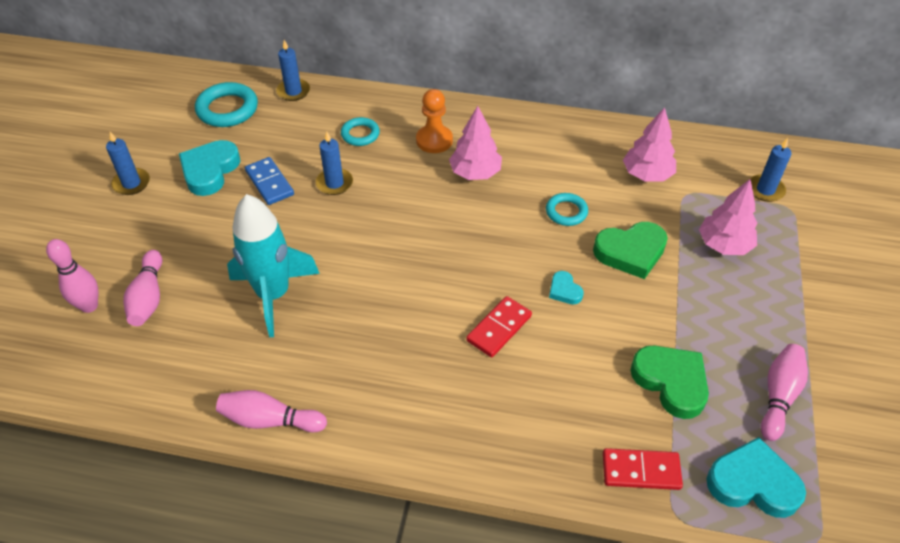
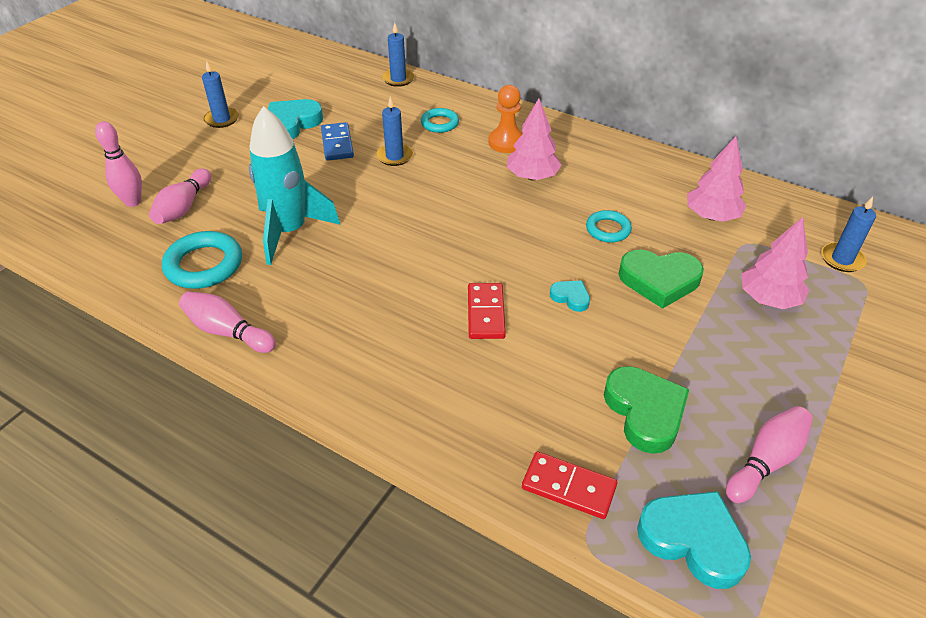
camera: 20 degrees right, 5 degrees down
turquoise ring [195,82,258,127] -> turquoise ring moved to [162,231,242,289]
red domino [466,296,532,357] -> red domino turned 60 degrees counterclockwise [468,283,506,339]
turquoise heart [549,271,584,304] -> turquoise heart turned 135 degrees clockwise [550,280,590,312]

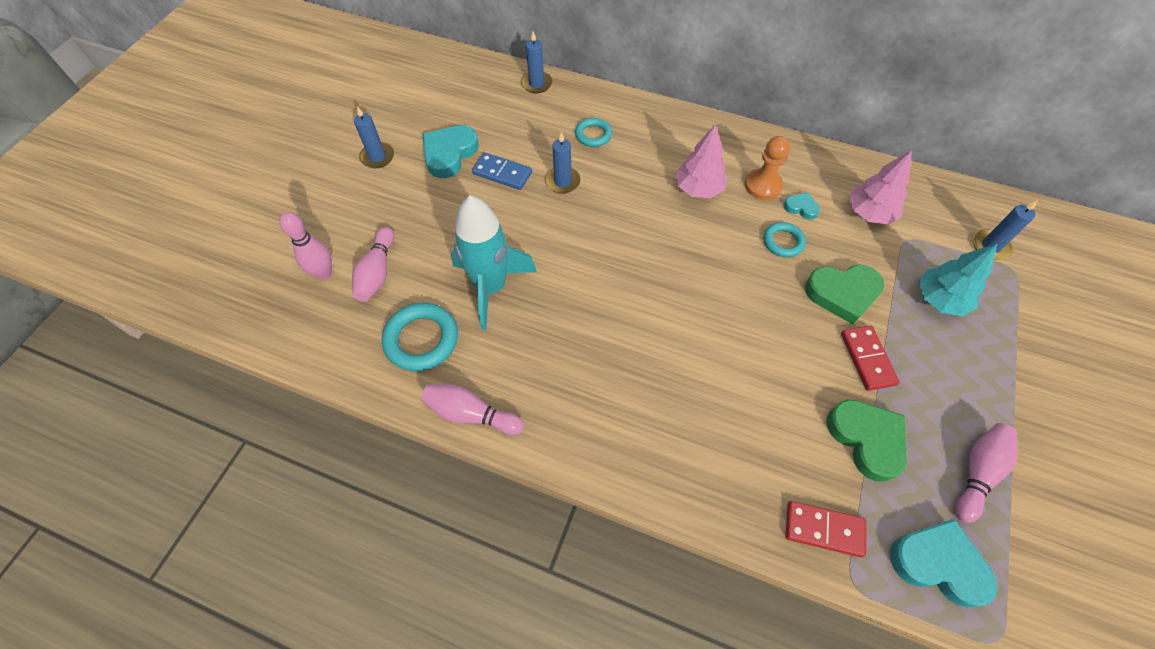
camera: 10 degrees left, 15 degrees up
blue domino [321,122,354,161] -> blue domino turned 45 degrees counterclockwise [472,152,532,190]
red domino [468,283,506,339] -> red domino moved to [841,325,900,391]
orange pawn [488,85,523,153] -> orange pawn moved to [745,136,790,200]
turquoise heart [550,280,590,312] -> turquoise heart moved to [783,192,820,220]
pink tree [742,217,809,309] -> turquoise tree [918,244,997,316]

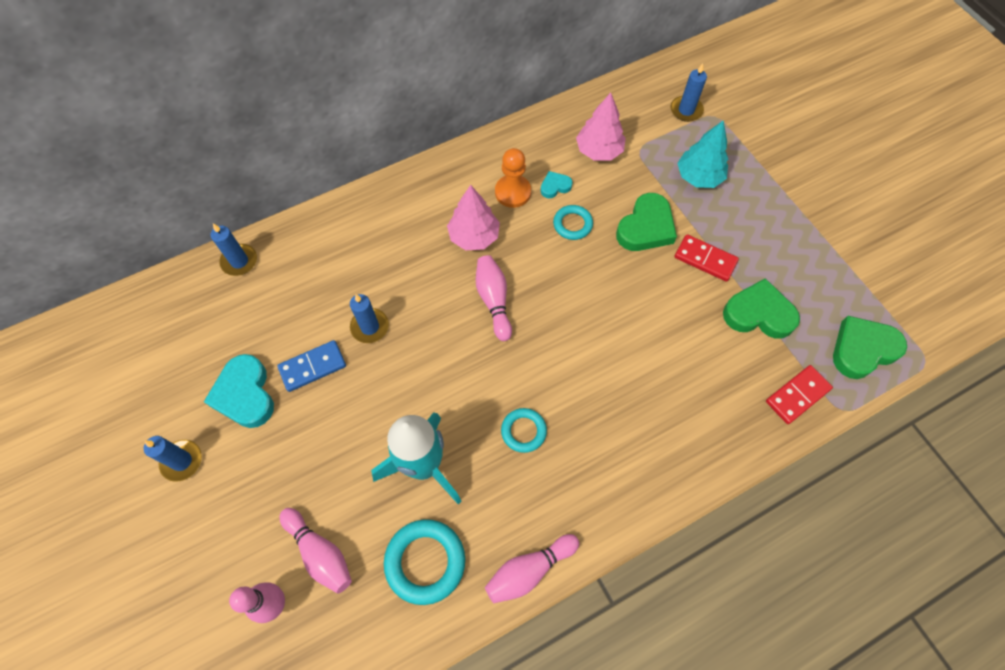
camera: 50 degrees left, 5 degrees up
turquoise ring [575,118,612,147] -> turquoise ring moved to [501,408,547,453]
turquoise heart [890,519,997,607] -> green heart [833,316,907,379]
pink bowling pin [955,423,1017,523] -> pink bowling pin moved to [476,255,512,341]

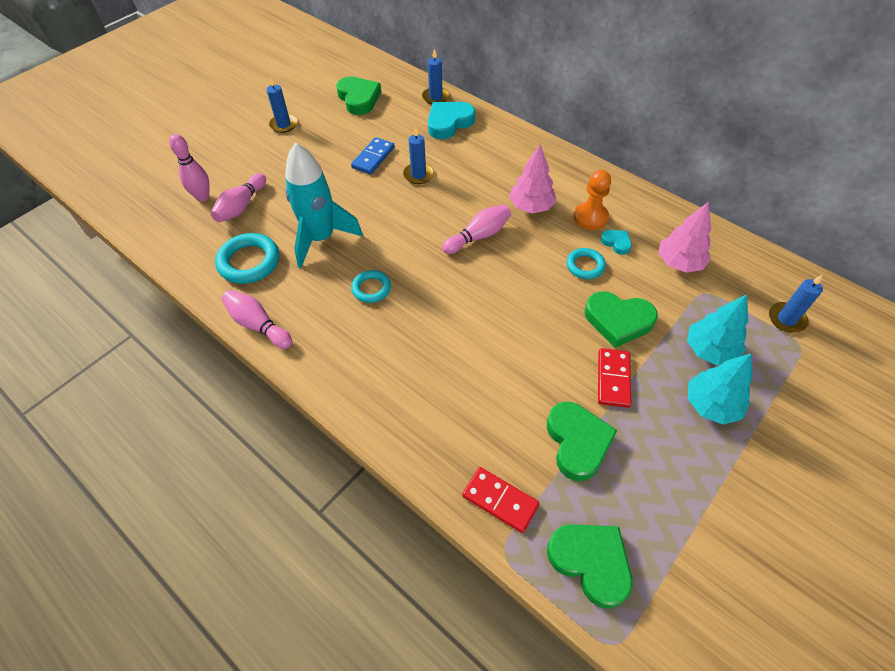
camera: 70 degrees right, 10 degrees down
turquoise heart [204,354,274,428] -> turquoise heart moved to [428,102,475,139]
blue domino [277,340,346,392] -> blue domino turned 75 degrees clockwise [351,137,395,175]
none -> green heart [336,76,381,115]
none -> turquoise tree [688,354,753,425]

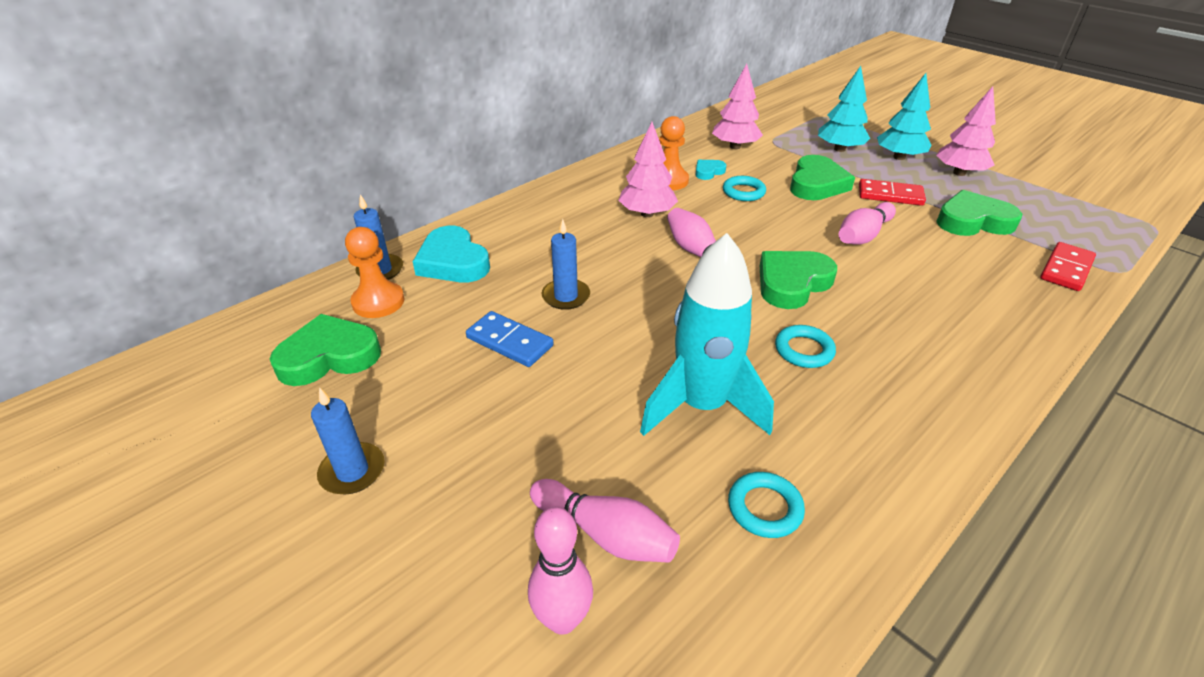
camera: 85 degrees left, 15 degrees down
turquoise ring [215,233,279,284] -> turquoise ring [728,472,805,538], size x0.61
pink bowling pin [222,290,292,349] -> pink bowling pin moved to [838,202,896,245]
green heart [547,524,632,609] -> green heart moved to [760,251,837,309]
blue candle [769,275,823,333] -> none
none -> orange pawn [345,227,405,318]
none -> pink tree [936,86,996,176]

